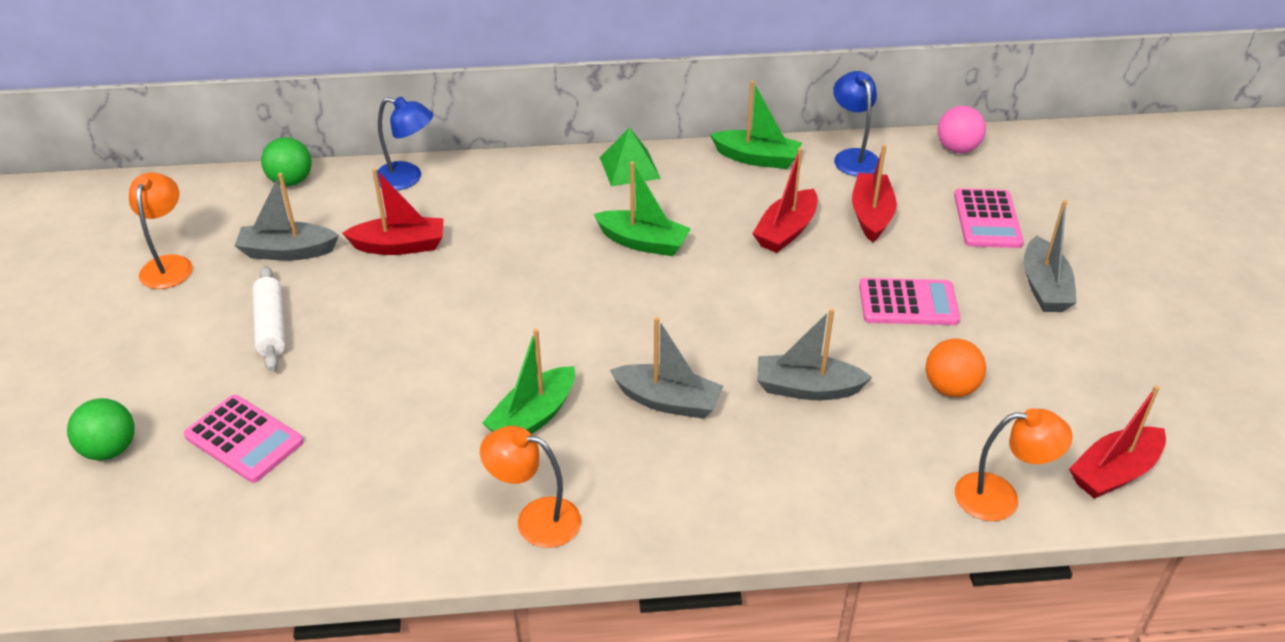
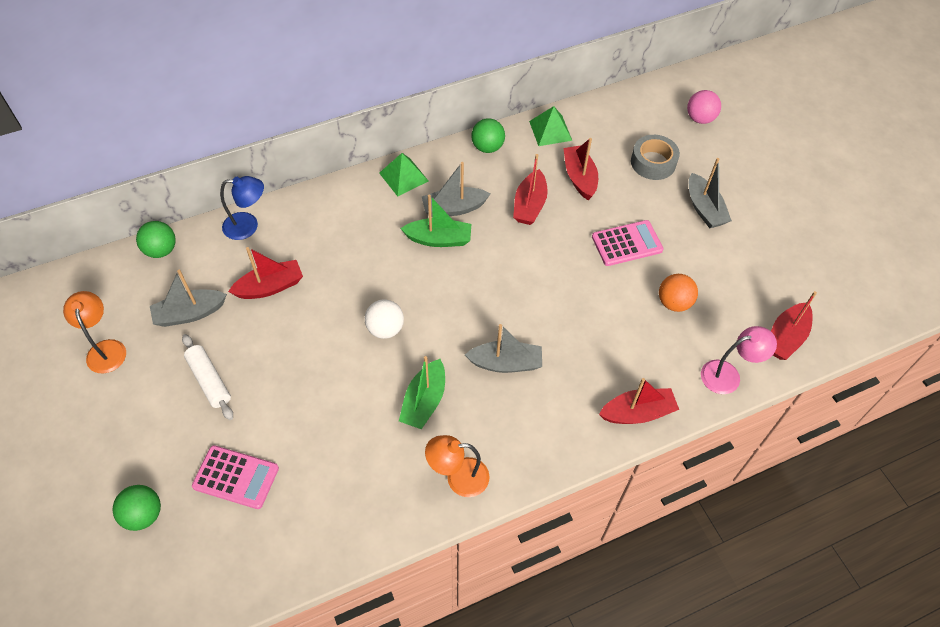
camera: 20 degrees left, 15 degrees up
green boat [710,81,802,169] -> green ball [471,118,505,153]
grey boat [757,309,872,400] -> grey boat moved to [422,162,491,217]
blue lamp [833,71,879,176] -> green pyramid [529,106,572,146]
pink ball [938,106,986,153] -> pink ball moved to [687,90,721,124]
pink calculator [954,188,1024,248] -> grey tape [631,135,680,180]
orange lamp [955,408,1073,521] -> pink lamp [701,326,777,394]
none -> white ball [365,300,404,339]
none -> red boat [599,378,679,424]

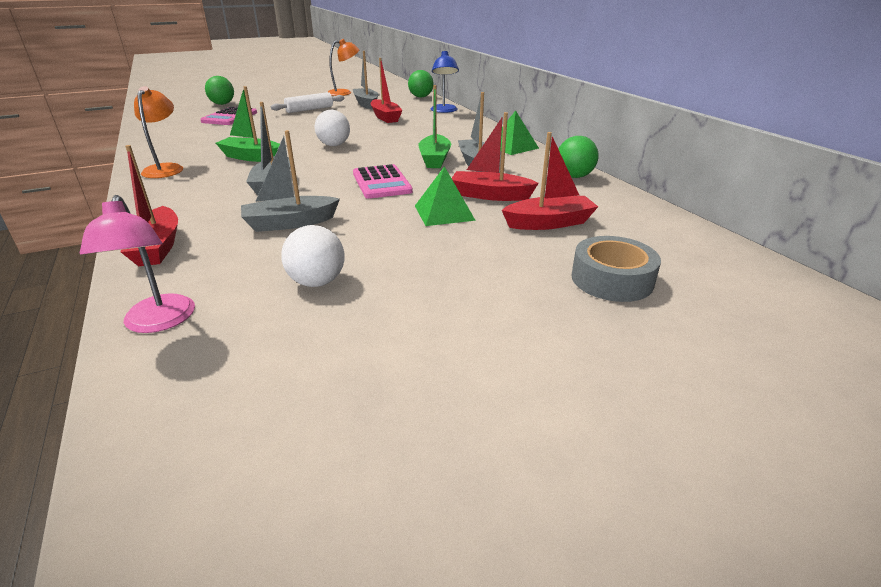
camera: 90 degrees right, 25 degrees down
green pyramid [529,106,572,146] -> green pyramid moved to [415,166,476,226]
pink calculator [592,220,664,266] -> pink calculator moved to [353,164,413,199]
orange ball [659,274,698,312] -> white ball [281,225,345,287]
pink ball [687,90,721,124] -> none
grey boat [689,158,732,228] -> grey boat moved to [241,130,340,232]
red boat [771,291,817,360] -> none

